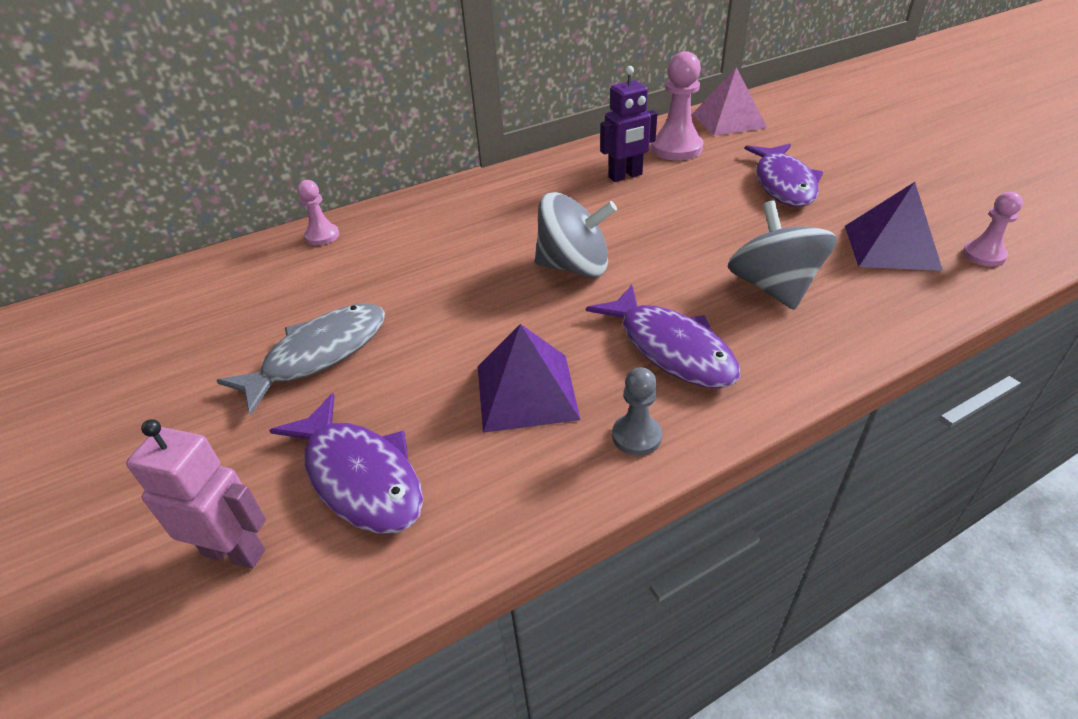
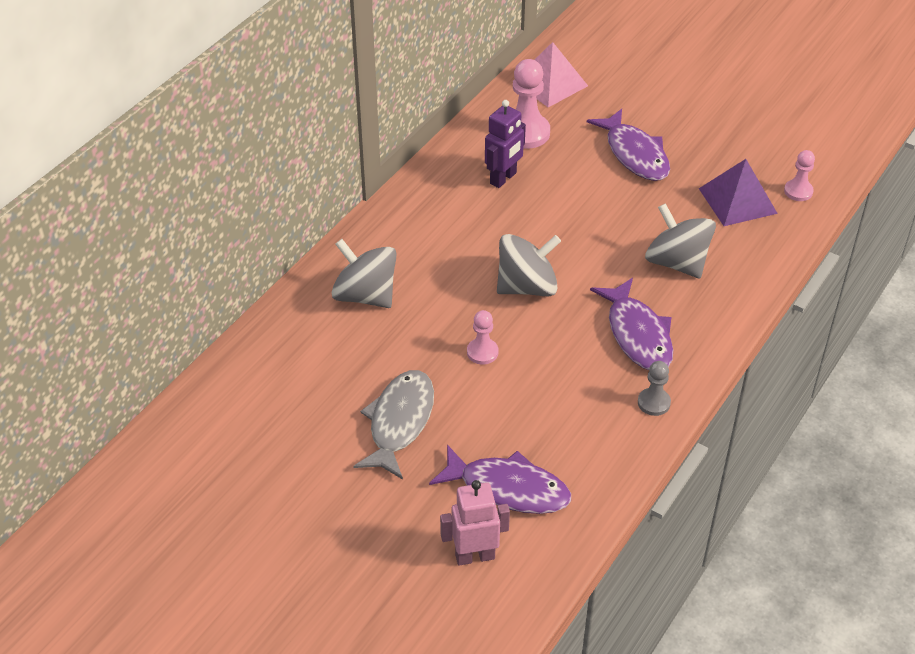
camera: 30 degrees left, 5 degrees up
pink pawn [297,180,339,245] -> pink pawn moved to [467,310,498,364]
purple pyramid [478,324,580,433] -> none
purple fish [586,285,741,388] -> purple fish turned 45 degrees clockwise [590,278,673,370]
none -> grey spinning top [331,239,397,308]

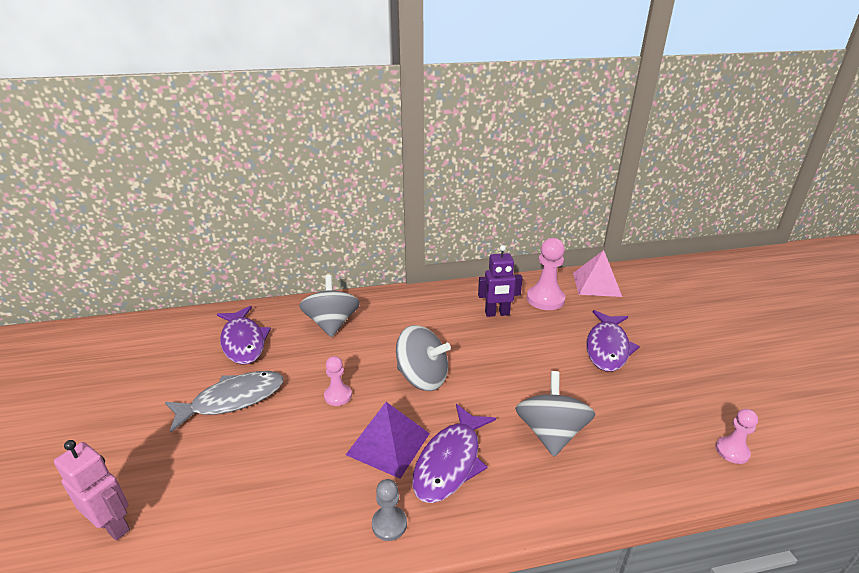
camera: 45 degrees right, 15 degrees down
purple fish [429,445,571,514] -> purple fish moved to [217,306,271,365]
purple pyramid [699,159,778,226] -> purple pyramid moved to [346,402,430,479]

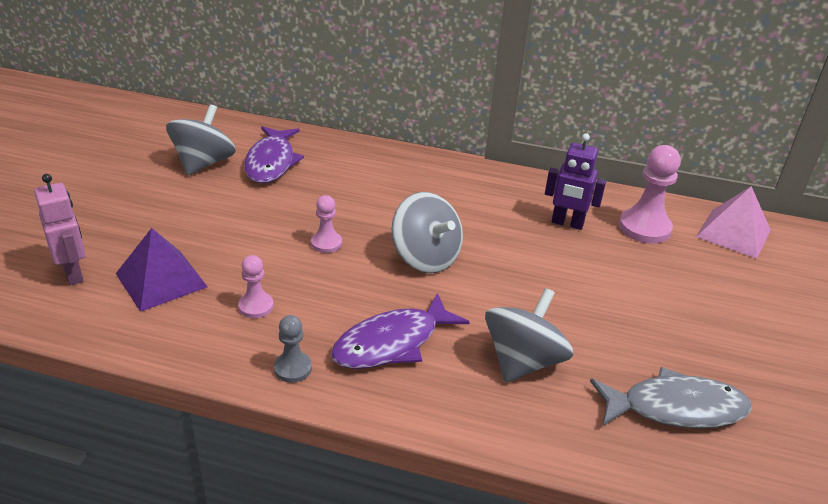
camera: 25 degrees right, 5 degrees up
grey fish [165,371,283,433] -> grey fish moved to [590,367,752,428]
grey spinning top [299,275,360,337] -> grey spinning top moved to [166,104,236,175]
purple pyramid [346,402,430,479] -> purple pyramid moved to [116,228,208,312]
purple fish [586,310,640,372] -> none
pink pawn [715,409,758,464] -> pink pawn moved to [238,255,274,318]

